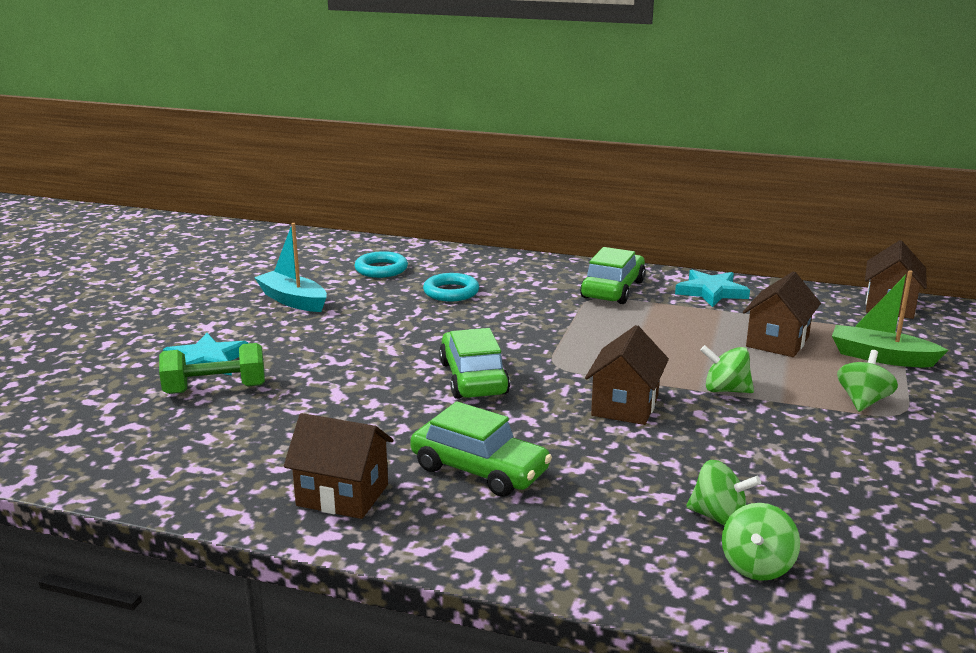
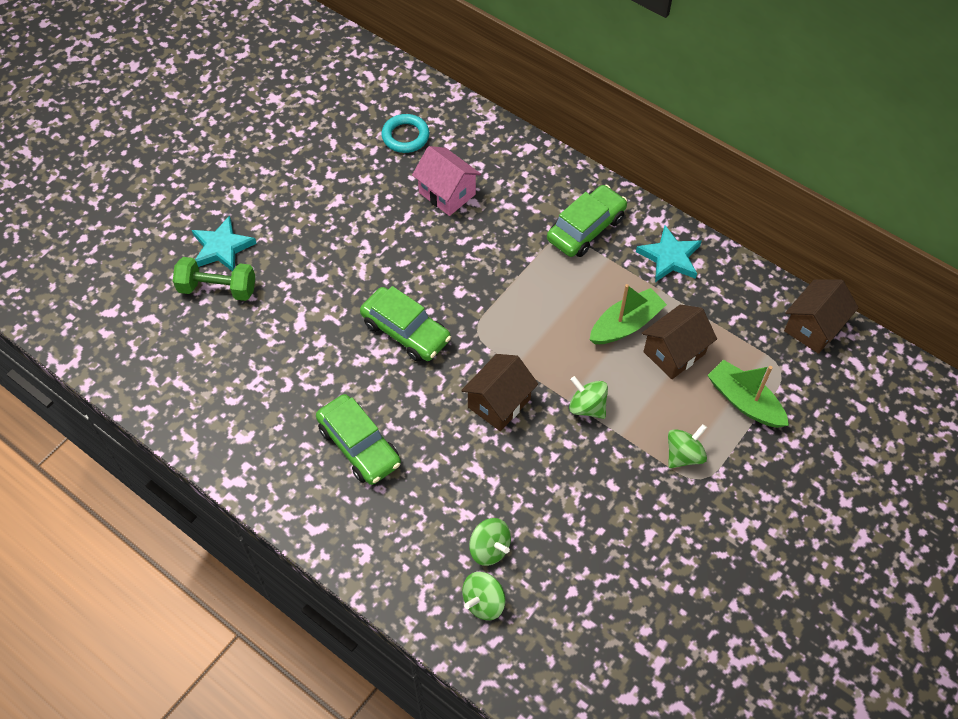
camera: 20 degrees right, 35 degrees up
turquoise boat [254,223,327,312] -> none
brown house [284,413,393,519] -> none
turquoise ring [423,273,479,301] -> pink house [412,146,481,216]
green car [439,328,510,399] -> green car turned 120 degrees clockwise [360,286,451,362]
none -> green boat [590,284,667,344]

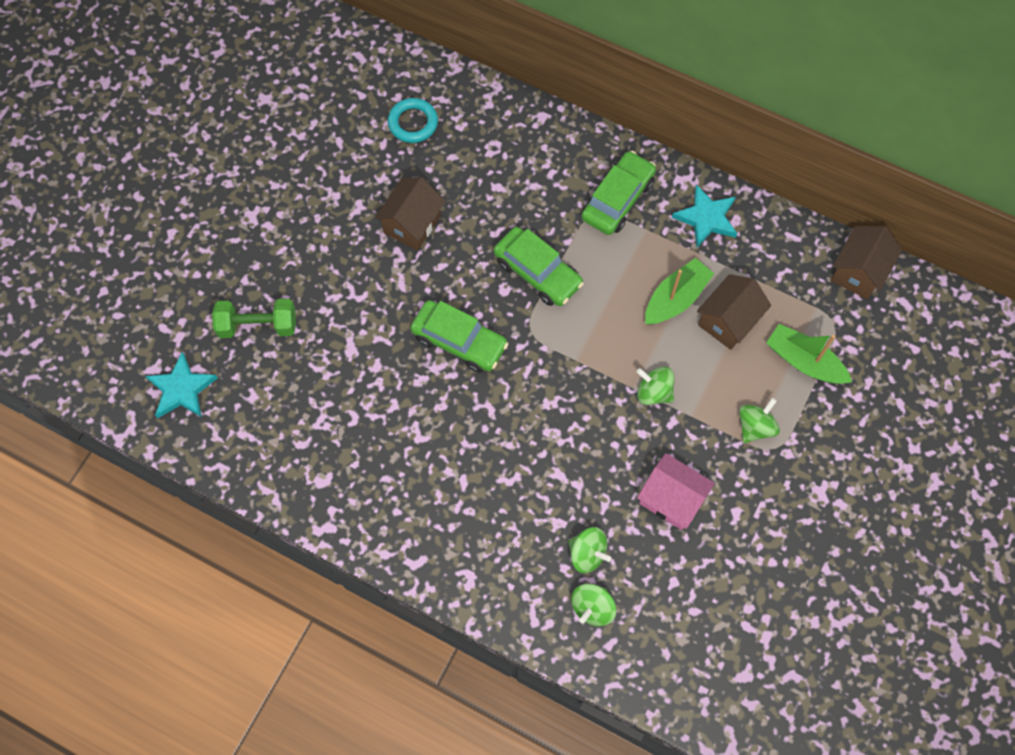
camera: 10 degrees left, 10 degrees up
turquoise star [192,215,257,271] -> turquoise star moved to [145,352,218,418]
green car [316,394,401,485] -> green car moved to [494,227,584,306]
pink house [412,146,481,216] -> pink house moved to [637,453,715,530]
brown house [461,354,538,431] -> brown house moved to [375,177,445,251]

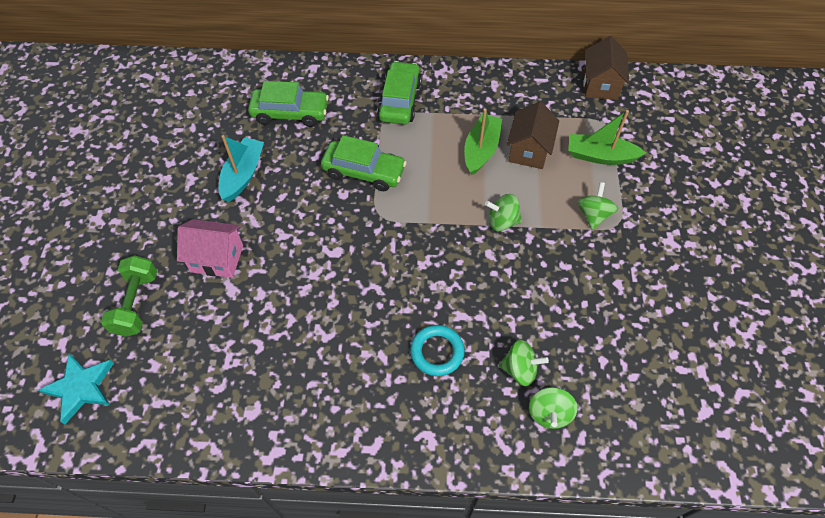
camera: 25 degrees left, 10 degrees down
green dumbbell [212,299,296,338] -> green dumbbell turned 60 degrees counterclockwise [101,255,157,337]
brown house [375,177,445,251] -> turquoise boat [219,135,264,202]
turquoise ring [388,98,438,143] -> turquoise ring moved to [410,325,465,376]
green car [411,300,508,373] -> green car moved to [248,81,329,127]
pink house [637,453,715,530] -> pink house moved to [177,219,243,278]
turquoise star [672,184,738,247] -> none

